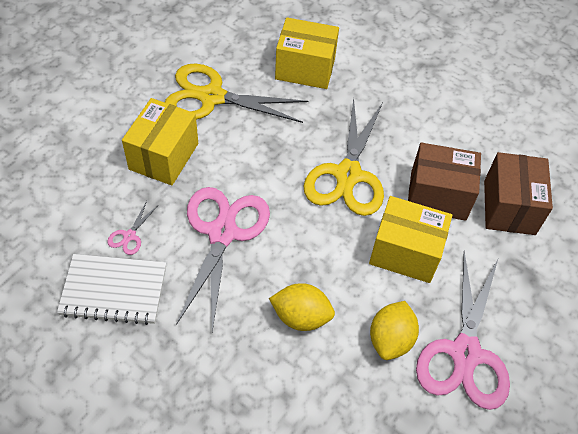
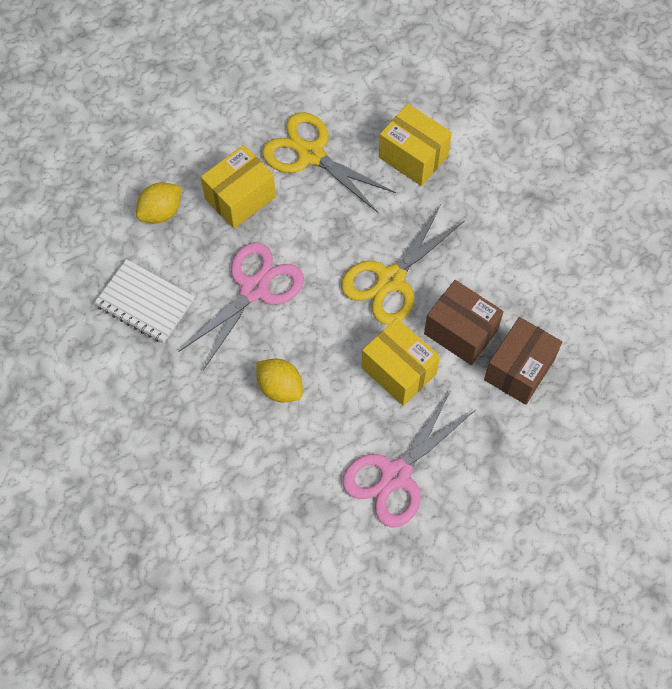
camera: 30 degrees right, 10 degrees up
pink scissors [107,201,157,255] -> none
yellow lemon [370,301,419,360] -> yellow lemon moved to [136,182,181,223]

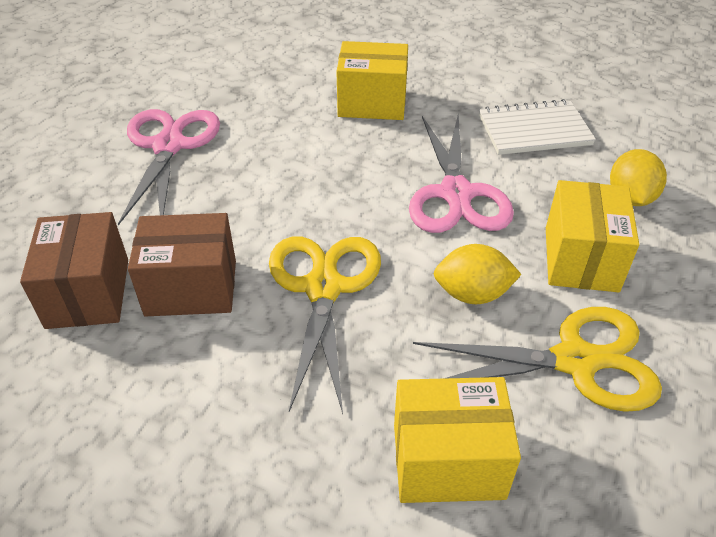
camera: 140 degrees right, 20 degrees down
yellow lemon [256,359,303,402] -> yellow lemon moved to [434,244,522,304]
yellow box [361,318,440,406] -> yellow box moved to [336,41,408,120]

